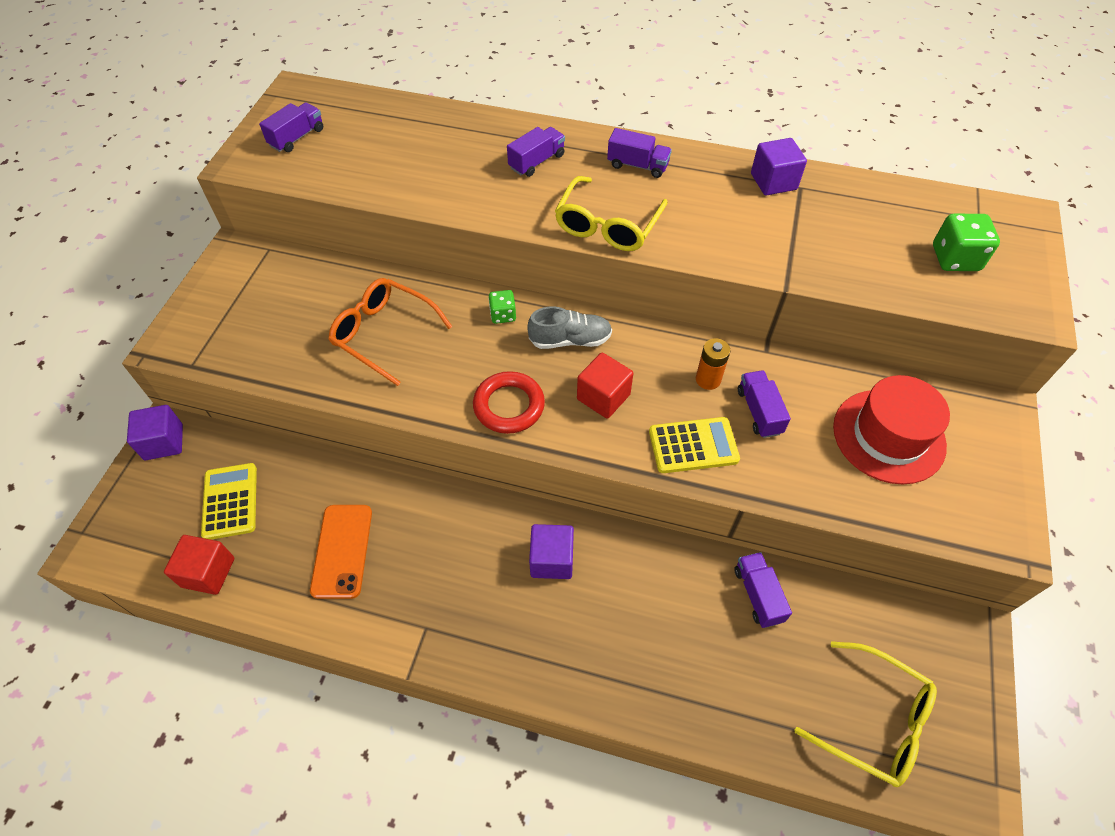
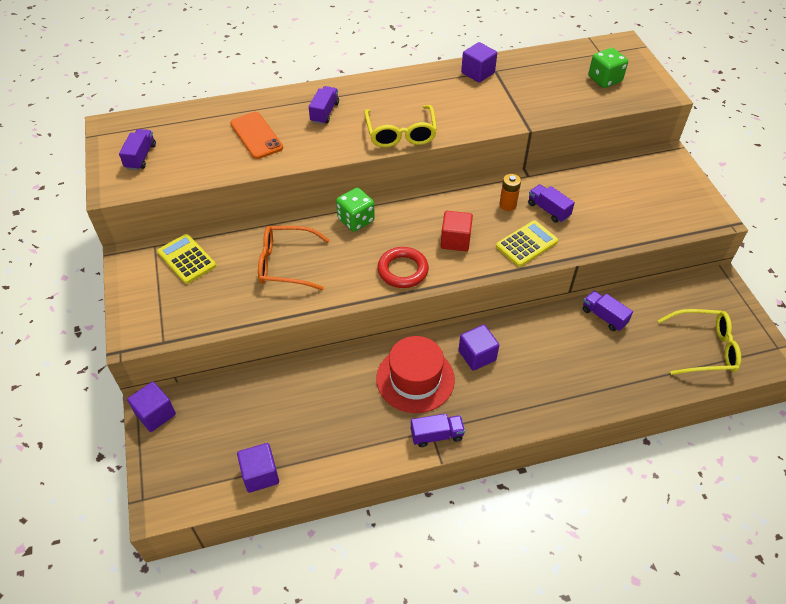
camera: 30 degrees left, 5 degrees down
red cube [164,535,234,595] -> purple cube [237,443,279,493]
yellow calculator [201,463,257,540] -> yellow calculator moved to [157,234,216,284]
orange phone [310,505,372,599] -> orange phone moved to [230,112,283,159]
green dice [488,290,516,324] -> green dice [336,188,375,232], size x1.63
grey shoe [527,307,612,349] -> none
purple truck [607,128,672,178] -> purple truck moved to [411,414,465,447]
red hat [833,375,950,485] -> red hat moved to [376,336,455,413]

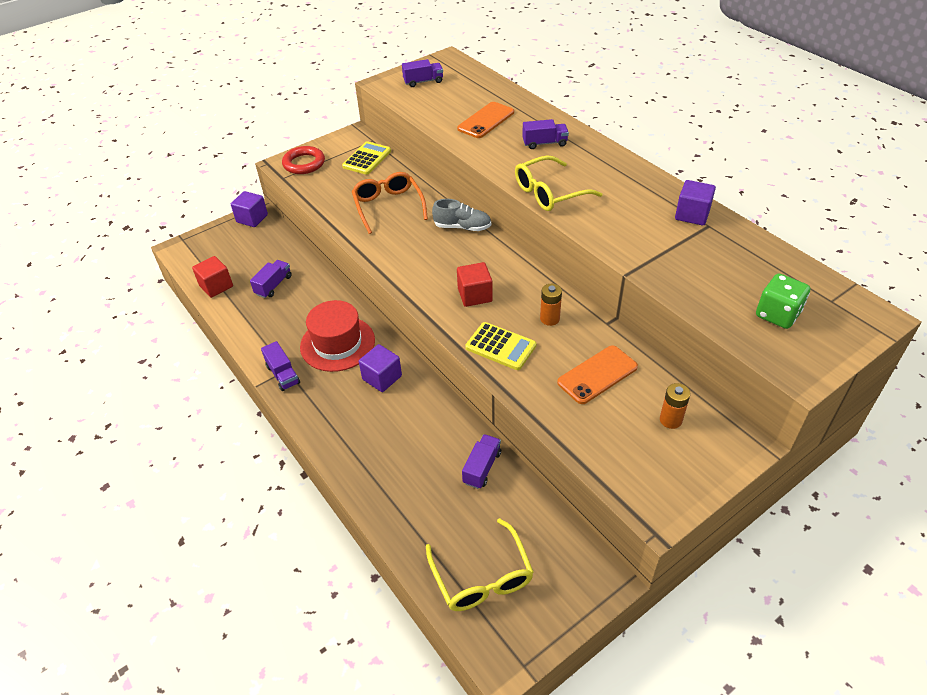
camera: 70 degrees right, 5 degrees down
purple cube [237,443,279,493] -> red cube [192,256,233,298]
green dice [336,188,375,232] -> grey shoe [432,199,491,231]
red ring [377,247,429,288] -> red ring moved to [282,146,325,174]
purple truck [528,184,575,223] -> purple truck moved to [250,260,292,298]
none -> orange phone [557,345,638,404]
none -> orange battery [660,383,690,429]

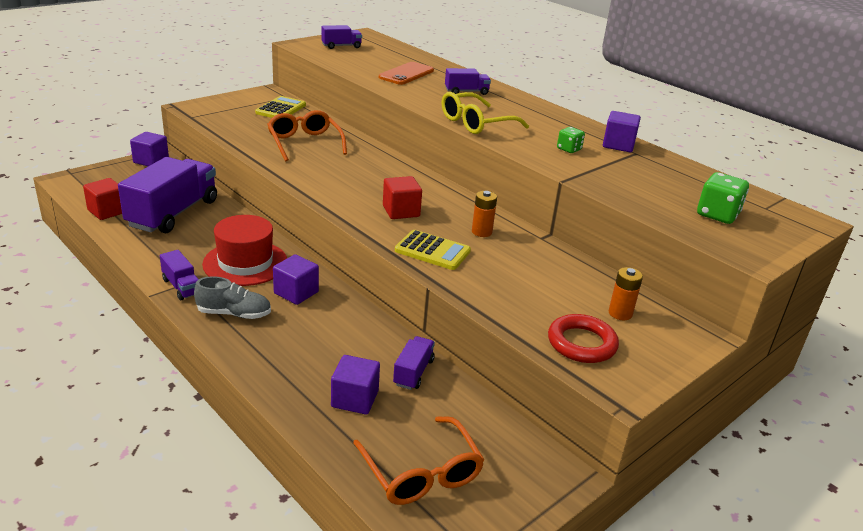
camera: 10 degrees left, 15 degrees down
purple truck [250,260,292,298] -> purple truck [118,157,217,233], size x2.15
red ring [282,146,325,174] -> red ring moved to [548,314,619,363]
yellow glasses [426,518,534,611] -> orange glasses [353,416,485,505]
grey shoe [432,199,491,231] -> grey shoe moved to [194,276,271,319]
orange phone [557,345,638,404] -> none
none -> purple cube [331,355,380,415]
none -> green dice [557,127,585,153]

